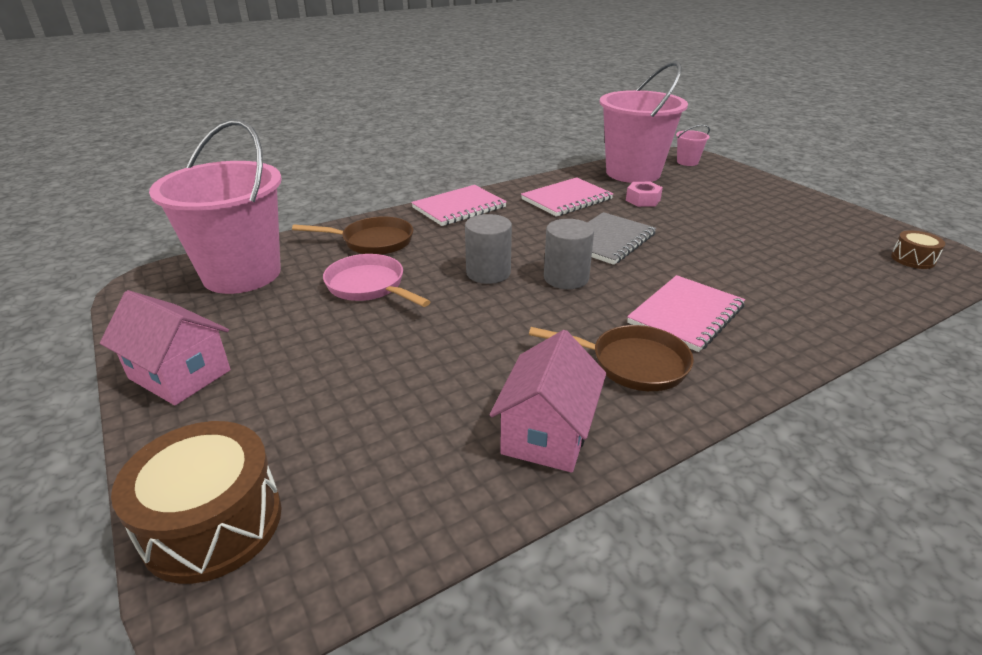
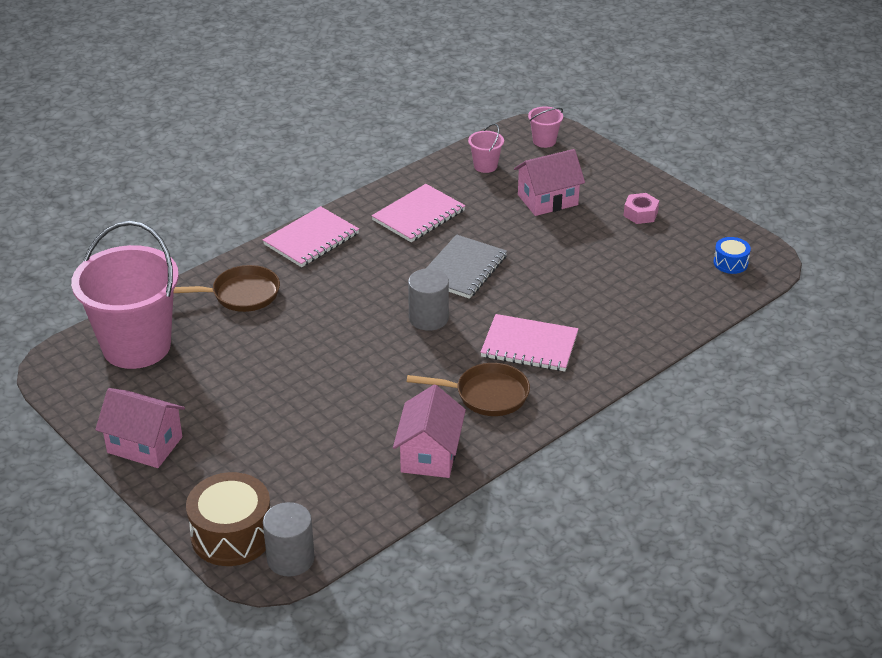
camera: 10 degrees left, 5 degrees up
pink pan [323,254,431,307] -> none
grey cylinder [465,214,512,284] -> grey cylinder moved to [263,502,315,576]
pink bucket [599,61,688,183] -> pink bucket [468,124,504,173], size x0.40
pink nut [626,182,663,207] -> pink nut moved to [623,193,659,224]
pink notebook [627,275,745,352] -> pink notebook turned 75 degrees clockwise [480,314,579,372]
brown drum [891,230,945,269] -> blue drum [713,237,751,274]
none -> pink house [514,149,585,216]

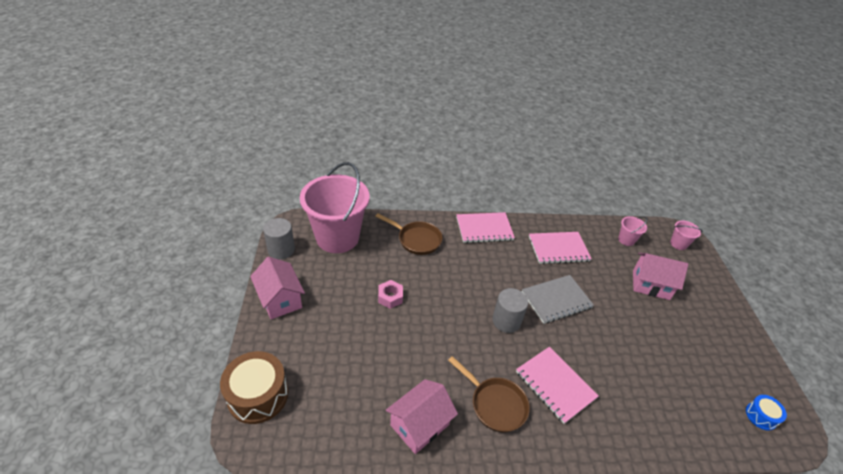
camera: 35 degrees right, 5 degrees up
grey cylinder [263,502,315,576] -> grey cylinder moved to [263,218,295,259]
pink nut [623,193,659,224] -> pink nut moved to [378,280,403,309]

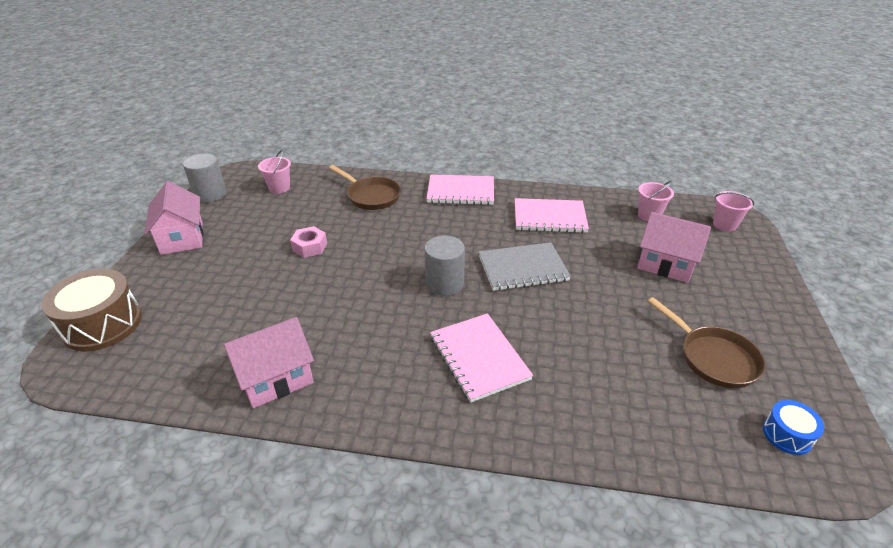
camera: 15 degrees right, 5 degrees down
pink bucket [300,162,370,253] -> pink bucket [258,150,291,194], size x0.40
brown pan [448,356,530,432] -> brown pan moved to [647,297,766,388]

